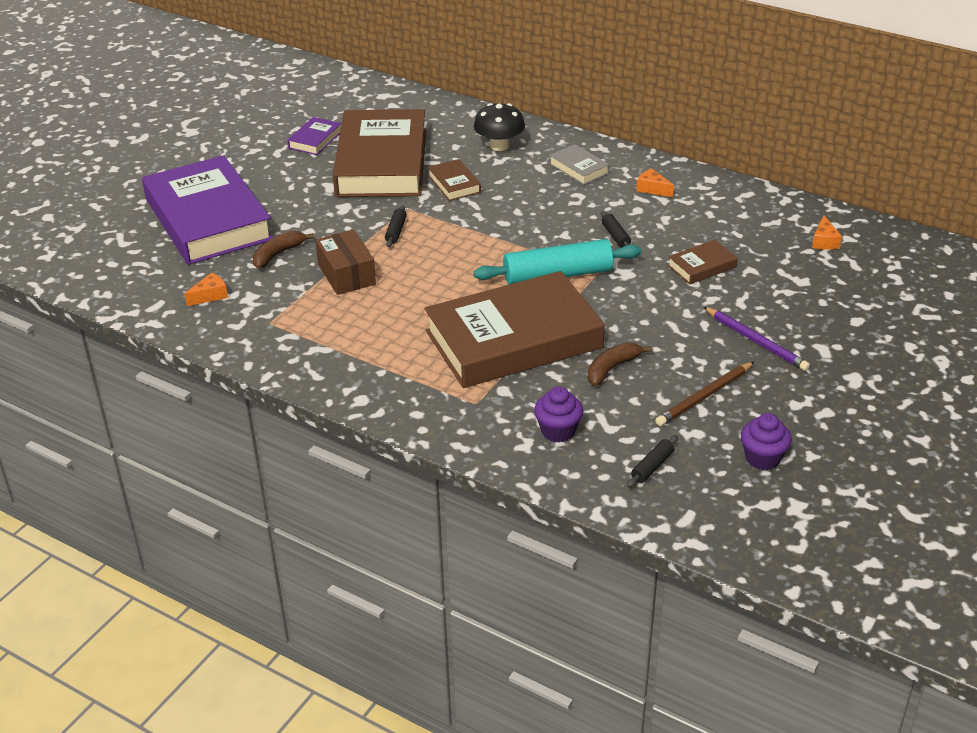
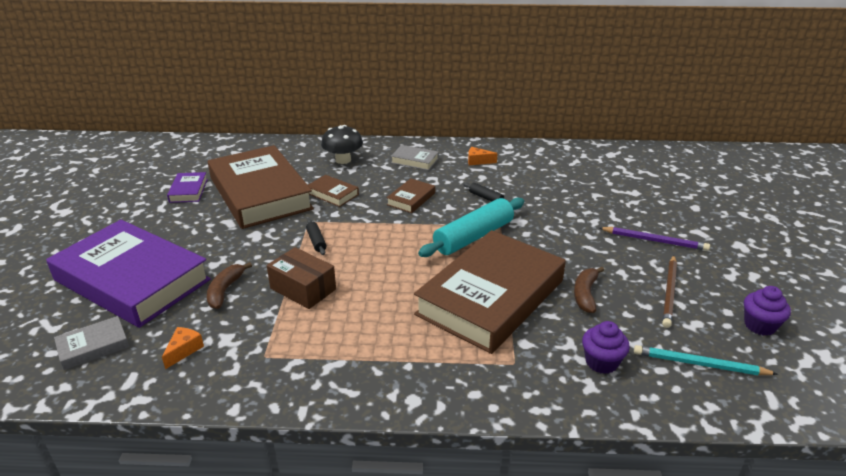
camera: 30 degrees left, 5 degrees down
black rolling pin [627,435,678,488] -> turquoise pencil [634,345,777,375]
brown book [668,240,738,284] -> brown book moved to [386,178,435,213]
orange cheese [812,215,842,250] -> none
none -> grey book [54,316,129,370]

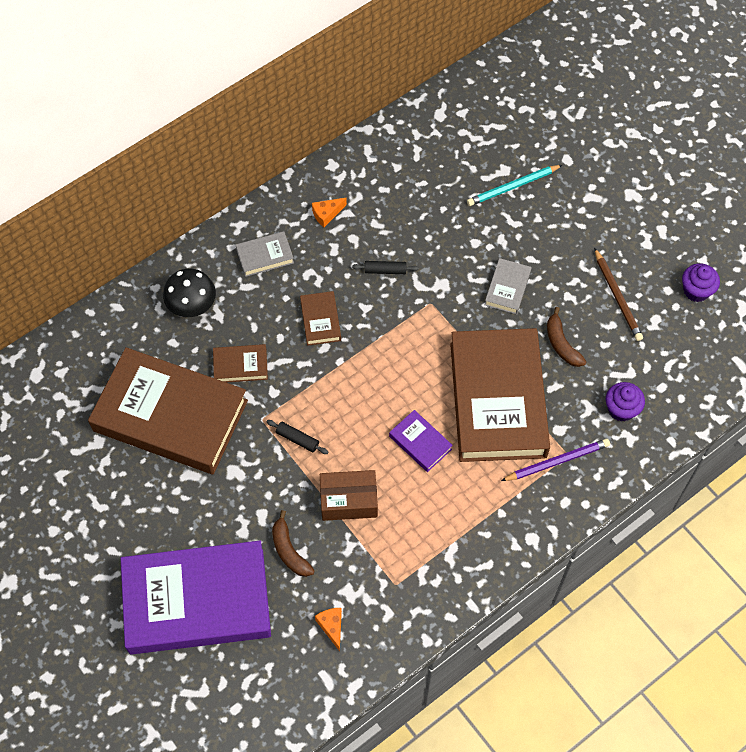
camera: 40 degrees left, 30 degrees up
grey book [54,316,129,370] -> grey book moved to [485,258,531,314]
purple book [167,172,208,203] -> purple book moved to [389,410,453,472]
turquoise rolling pin [418,198,524,257] -> none
purple pencil [599,227,710,251] -> purple pencil moved to [501,439,610,481]
turquoise pencil [634,345,777,375] -> turquoise pencil moved to [467,165,562,206]

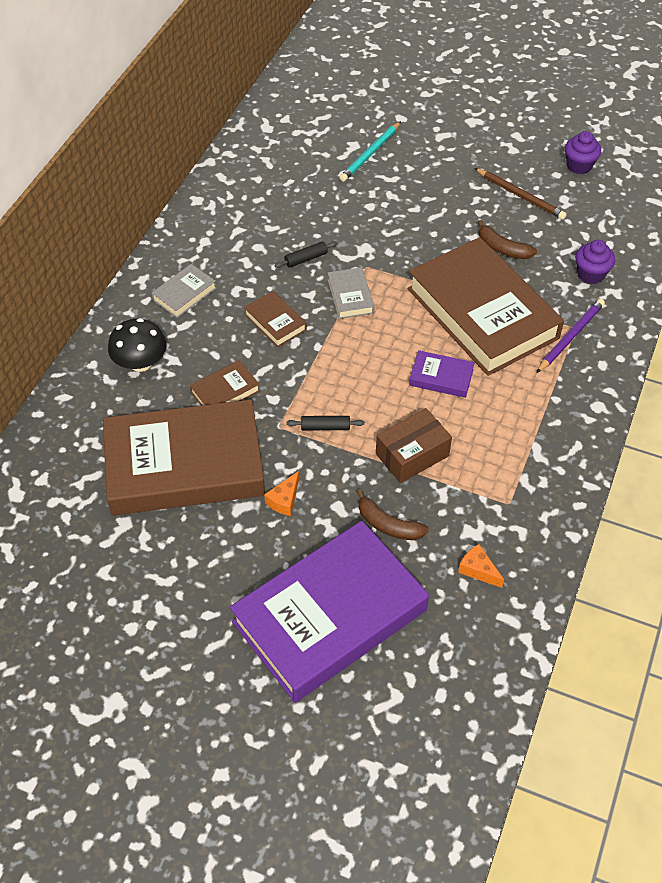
camera: 30 degrees left, 10 degrees down
orange cheese [312,198,347,227] -> orange cheese moved to [264,471,299,516]
grey book [485,258,531,314] -> grey book moved to [328,267,374,319]

